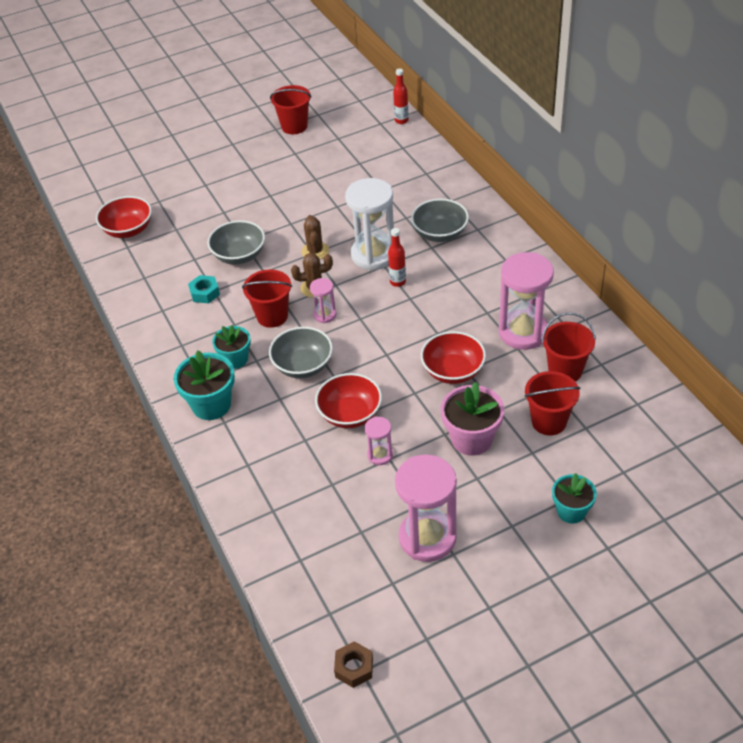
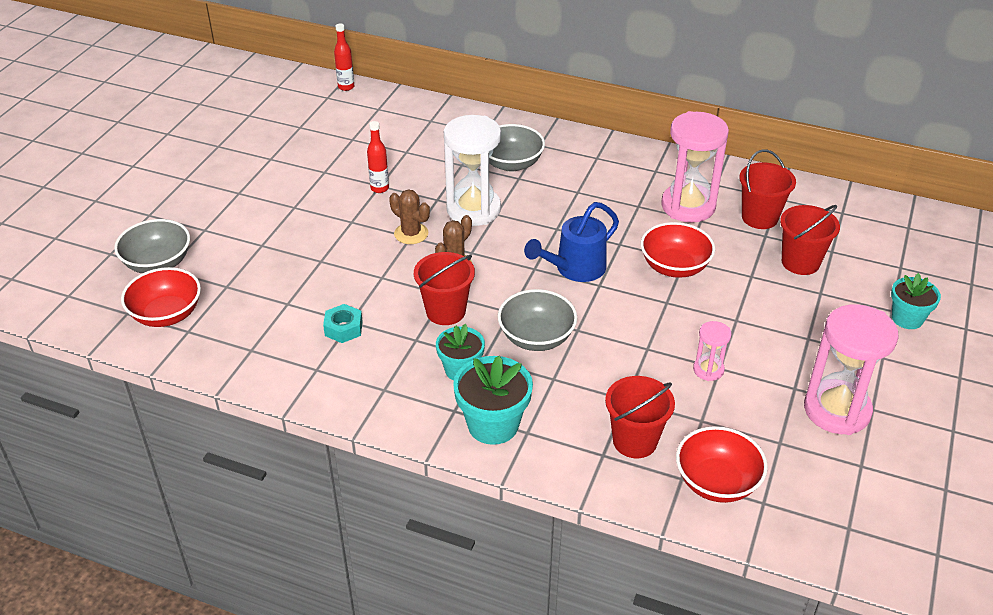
camera: 45 degrees left, 5 degrees down
grey bowl [207,220,265,265] -> grey bowl moved to [114,219,190,273]
red bucket [270,85,312,134] -> red bucket moved to [605,376,675,458]
pink hourglass [310,278,336,323] -> none
red bowl [315,373,382,428] -> red bowl moved to [676,426,768,503]
brown nut [334,641,373,688] -> none
red bottle [388,228,406,287] -> red bottle moved to [367,121,389,193]
pink flower pot [441,382,504,456] -> none
none -> blue watering can [524,202,619,282]

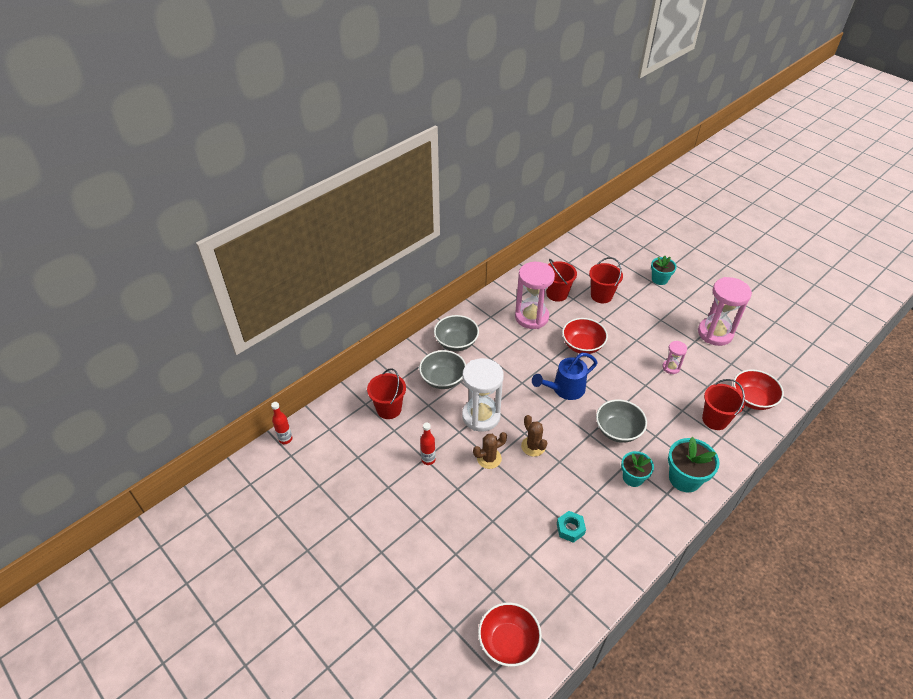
camera: 65 degrees left, 5 degrees up
grey bowl [114,219,190,273] -> grey bowl moved to [434,315,479,351]
red bucket [414,252,475,325] -> red bucket moved to [367,368,406,419]
blue watering can [524,202,619,282] -> blue watering can turned 75 degrees clockwise [532,353,597,400]

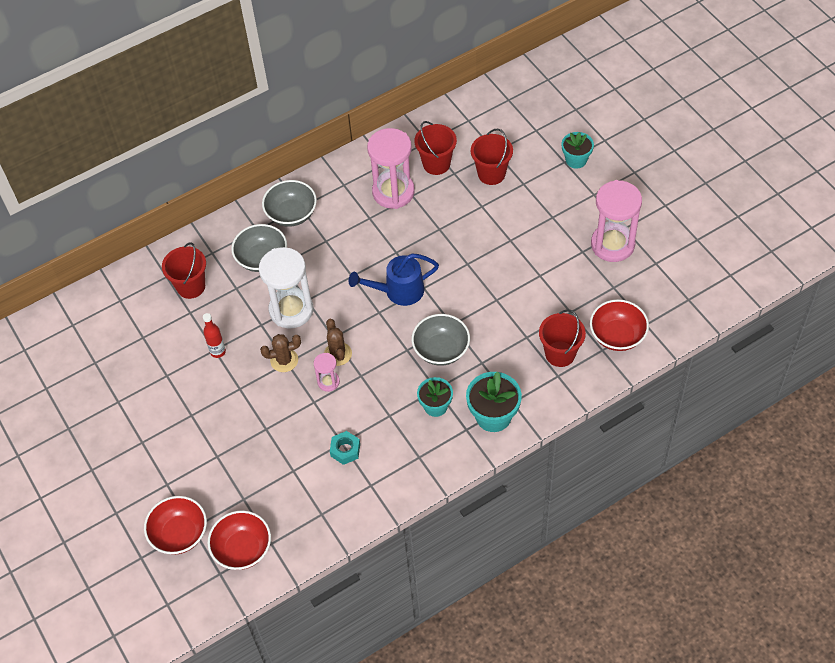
camera: 15 degrees right, 10 degrees up
red bottle [271,402,293,444] -> none
red bowl [562,318,608,354] -> red bowl moved to [144,496,207,555]
pink hourglass [662,341,687,374] -> pink hourglass moved to [314,353,340,392]

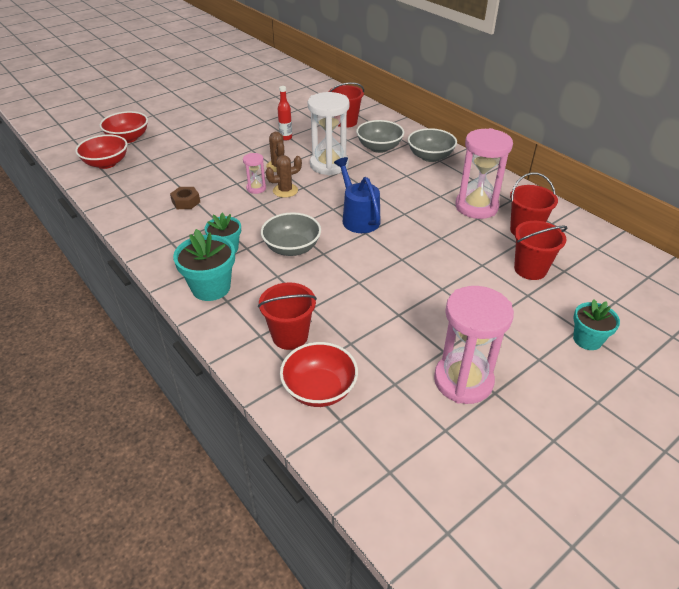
camera: 80 degrees right, 15 degrees down
turquoise nut [330,431,360,465] -> brown nut [170,187,200,209]

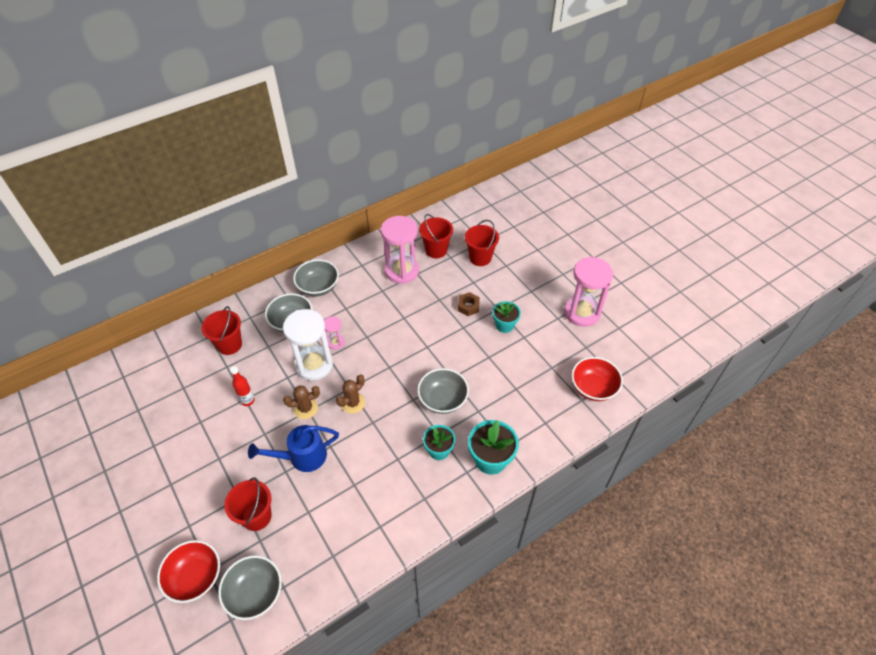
camera: 85 degrees left, 10 degrees up
red bowl [75,134,128,169] -> grey bowl [218,555,282,620]
brown nut [170,187,200,209] -> brown nut moved to [458,292,480,316]
pink hourglass [243,153,266,194] -> pink hourglass moved to [324,316,345,350]
red bucket [258,283,317,350] -> red bucket moved to [224,477,272,531]
brown cactus [265,155,302,198] -> brown cactus turned 60 degrees clockwise [336,374,365,414]
blue watering can [334,157,380,233] -> blue watering can moved to [248,425,339,472]
turquoise flower pot [573,299,620,350] -> turquoise flower pot moved to [492,301,521,333]

